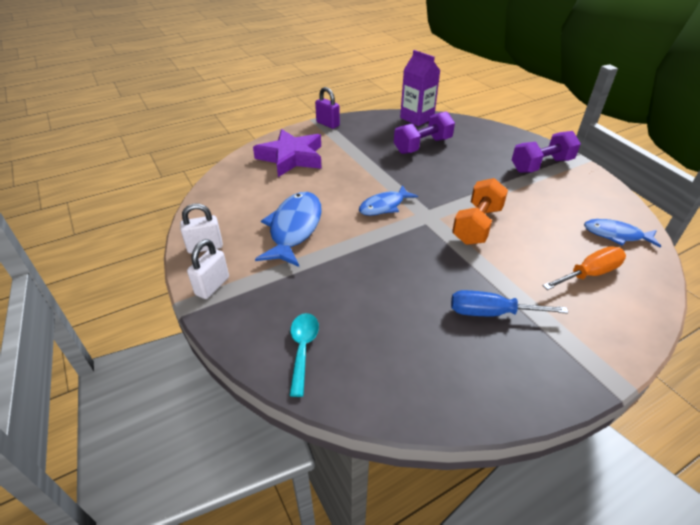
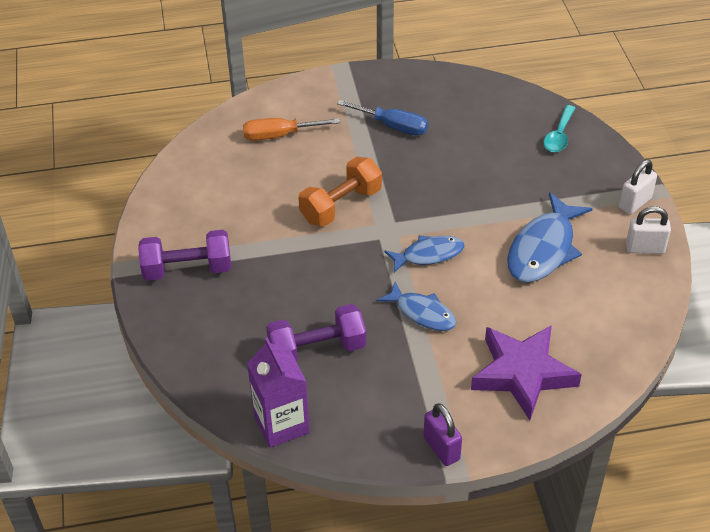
camera: 160 degrees left, 5 degrees up
blue fish [584,219,661,248] -> blue fish moved to [377,282,456,331]

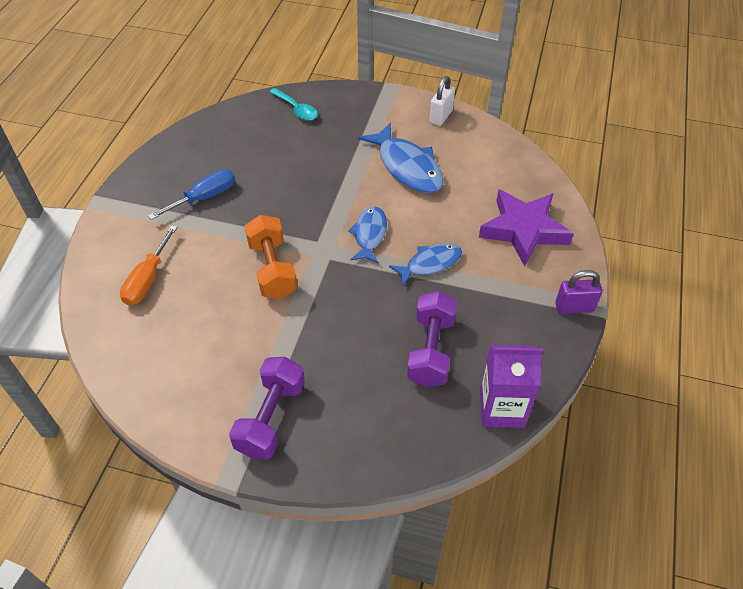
camera: 65 degrees left, 5 degrees up
white padlock [619,160,657,214] -> none

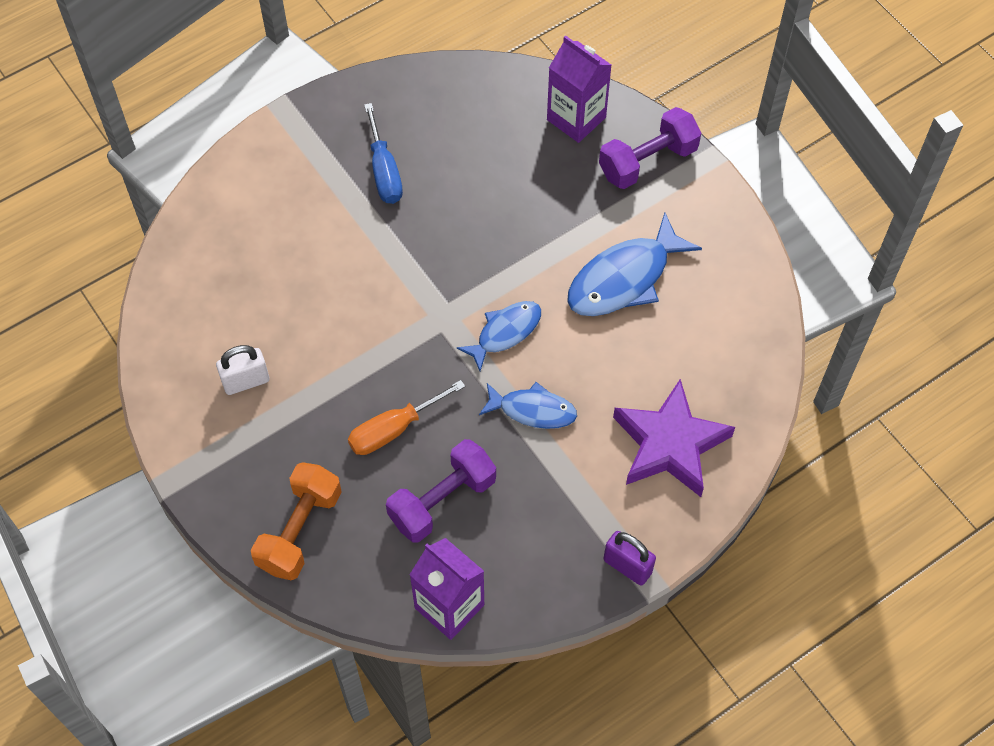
camera: 40 degrees right, 10 degrees up
orange screwdriver [120,225,177,306] -> orange screwdriver moved to [348,380,465,455]
blue screwdriver [148,169,235,220] -> blue screwdriver turned 75 degrees clockwise [364,103,403,204]
purple dumbbell [229,357,305,459] -> purple dumbbell moved to [599,107,701,189]
orange dumbbell [245,215,298,299] -> orange dumbbell moved to [251,462,342,580]
turquoise spoon [269,88,318,121] -> purple carton [547,35,611,143]
blue fish [358,122,444,193] -> blue fish turned 45 degrees clockwise [567,213,702,316]
white padlock [429,76,455,126] -> white padlock moved to [216,345,270,395]

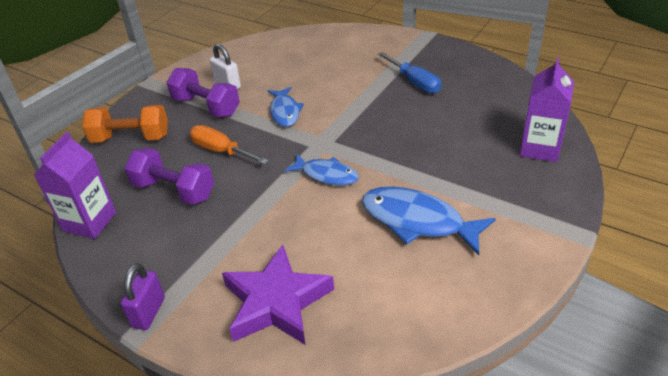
camera: 70 degrees right, 20 degrees down
blue screwdriver [364,103,403,204] -> blue screwdriver turned 90 degrees counterclockwise [378,52,441,94]
blue fish [479,382,577,429] -> blue fish moved to [268,87,304,127]
purple dumbbell [599,107,701,189] -> purple dumbbell moved to [166,68,240,117]

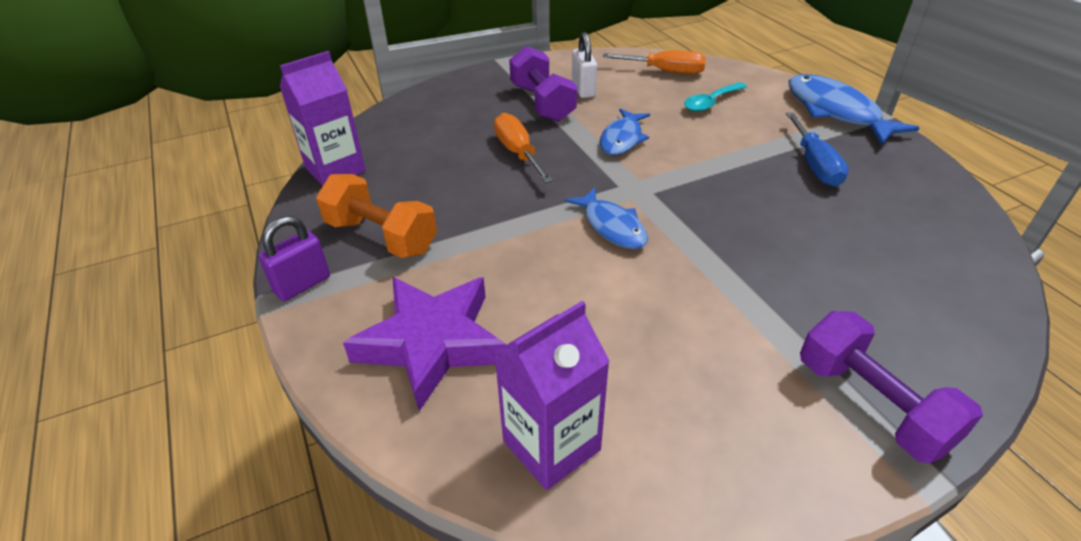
camera: 30 degrees right, 0 degrees up
orange dumbbell [82,105,168,143] -> orange dumbbell moved to [316,174,437,258]
purple dumbbell [124,148,214,205] -> purple dumbbell moved to [800,311,983,463]
blue fish [362,186,496,255] -> blue fish moved to [789,74,919,146]
purple carton [520,58,574,162] -> purple carton moved to [494,301,610,490]
none -> orange screwdriver [603,50,706,74]
none -> turquoise spoon [684,82,747,112]

